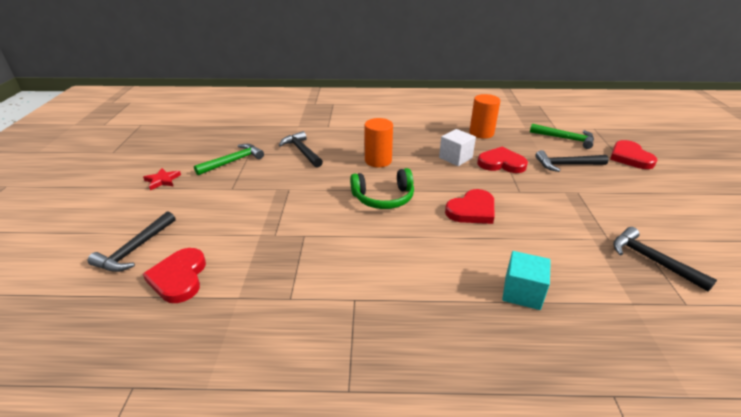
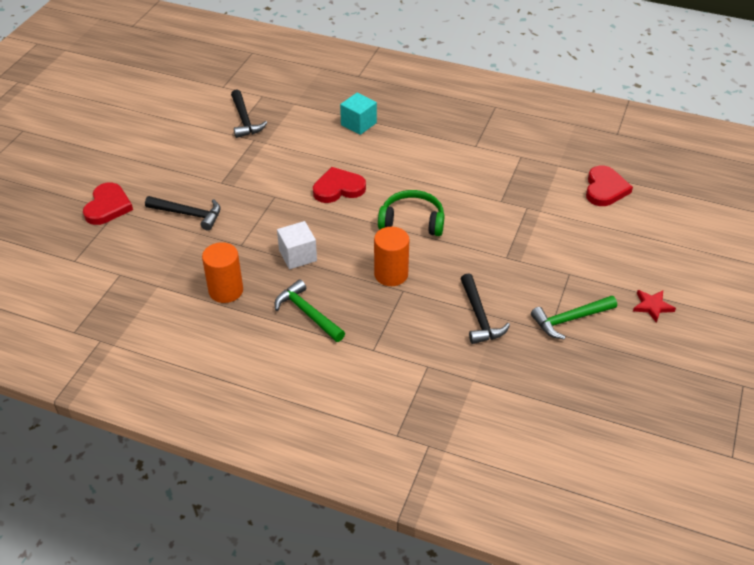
camera: 160 degrees left, 10 degrees up
black hammer [88,211,175,272] -> none
red heart [477,147,528,173] -> none
green hammer [530,124,594,149] -> green hammer moved to [275,279,345,342]

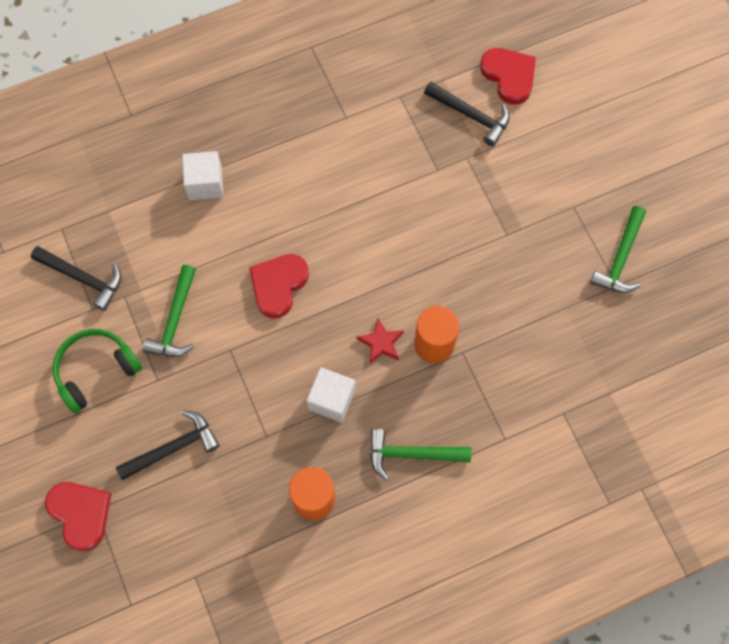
camera: 45 degrees left, 25 degrees up
turquoise cube [340,93,377,135] -> white cube [182,151,223,200]
green headphones [378,190,444,236] -> green headphones moved to [52,329,142,413]
black hammer [461,273,510,344] -> black hammer moved to [424,82,510,147]
red star [633,290,676,323] -> red star moved to [356,318,404,364]
none -> green hammer [143,265,196,357]

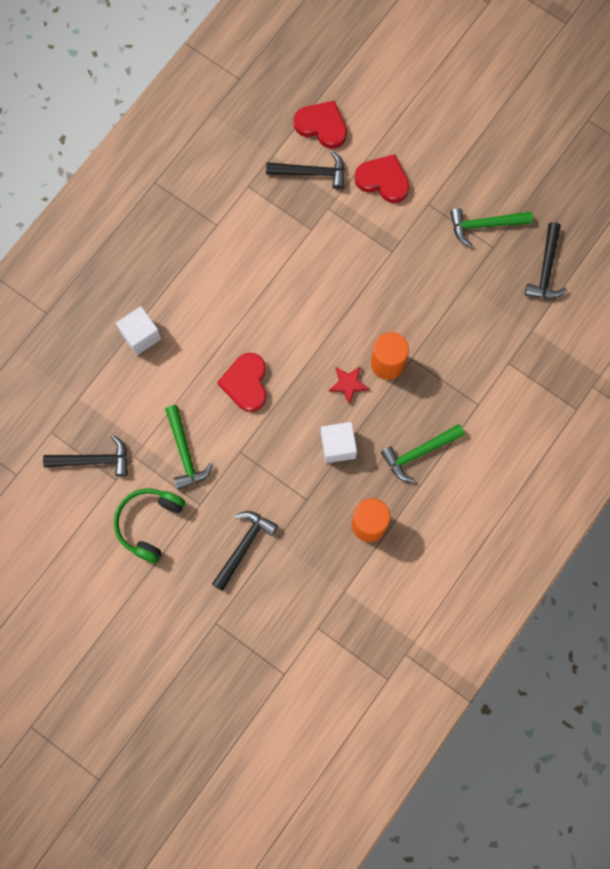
camera: 30 degrees left, 5 degrees up
red heart [45,482,111,551] -> red heart moved to [354,154,410,203]
green hammer [590,206,646,293] -> green hammer turned 90 degrees clockwise [450,208,533,246]
none -> black hammer [525,222,567,299]

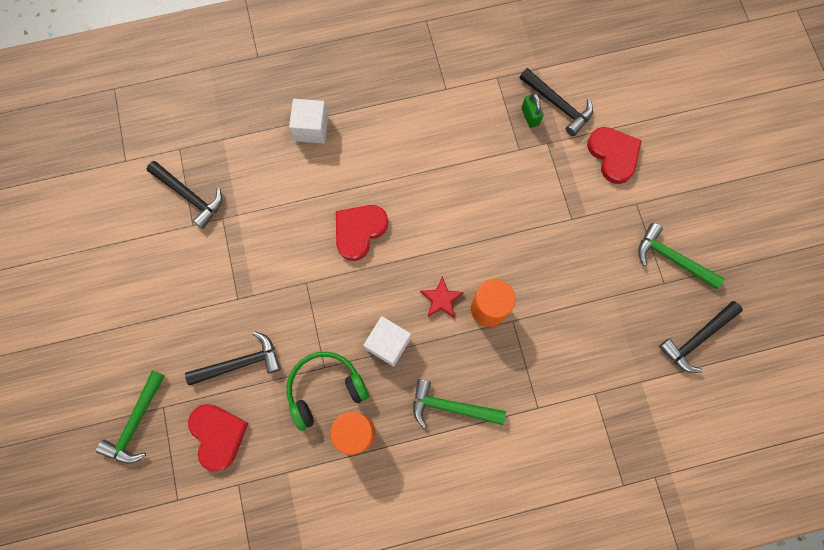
camera: 40 degrees right, 0 degrees up
green headphones [114,488,185,563] -> green headphones moved to [287,352,369,431]
green hammer [165,405,213,490] -> green hammer moved to [96,371,165,464]
red heart [294,101,347,149] -> red heart moved to [188,404,248,472]
none -> green padlock [521,93,544,128]

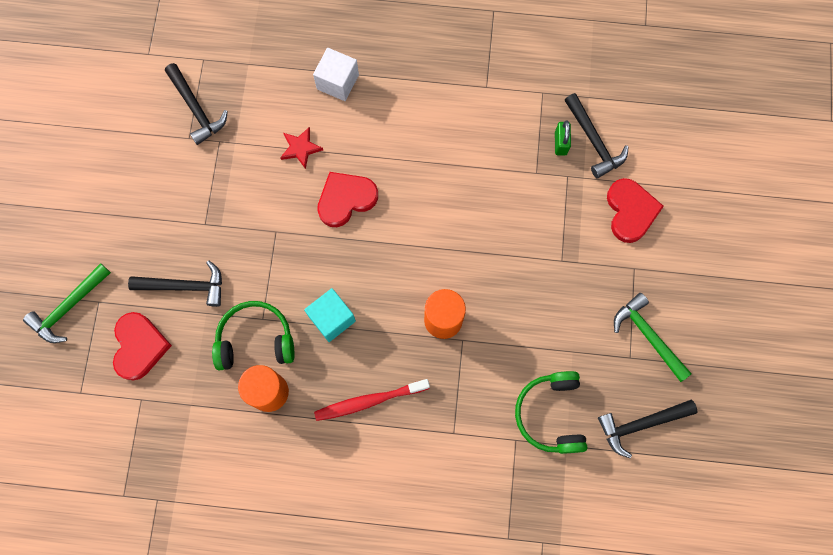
camera: 20 degrees right, 0 degrees up
white cube [363,316,411,367] -> turquoise cube [304,288,356,342]
green hammer [413,379,506,428] -> red toothbrush [314,379,430,421]
red star [420,276,464,318] -> red star moved to [280,127,323,169]
none -> green headphones [515,371,587,454]

